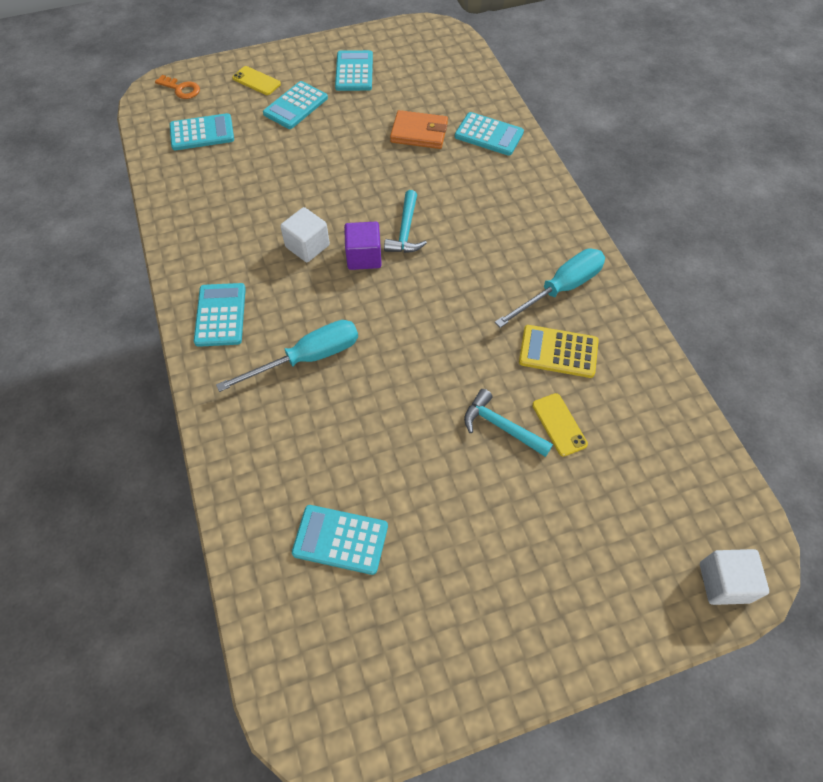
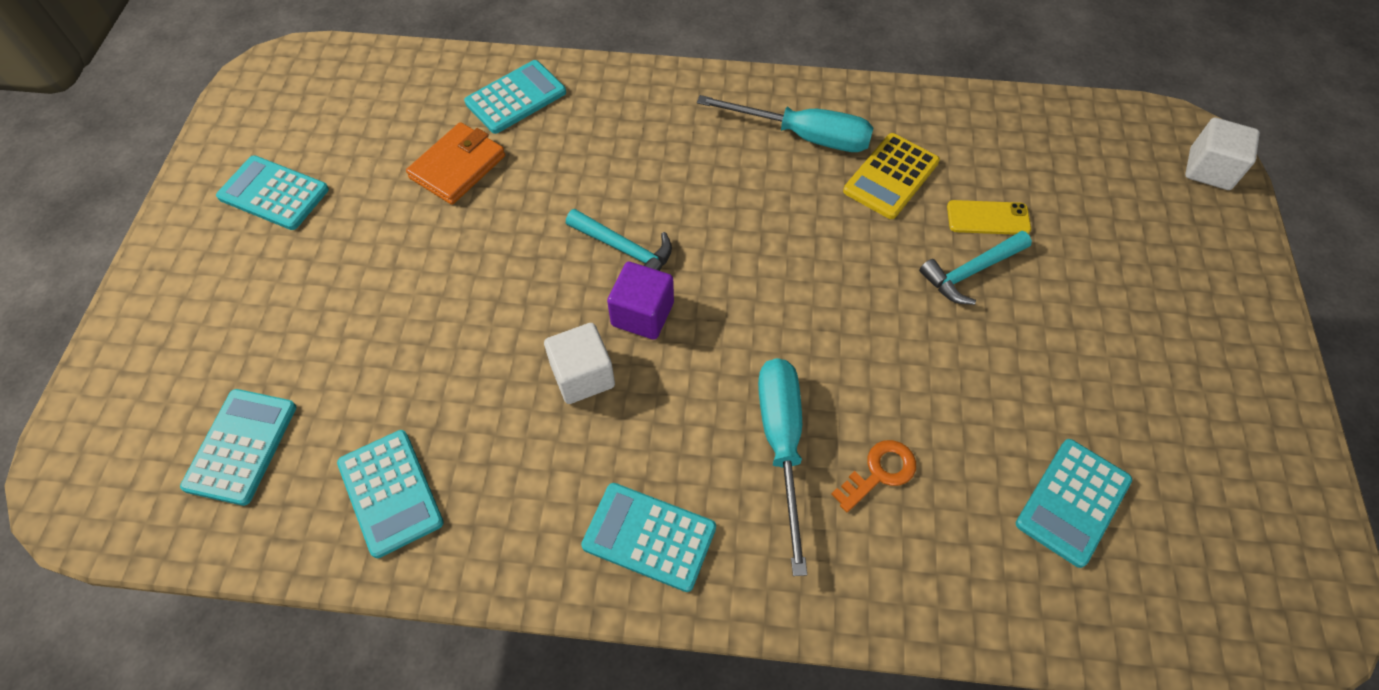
camera: 65 degrees left, 0 degrees up
orange key [155,75,200,99] -> orange key moved to [831,440,916,512]
yellow phone [232,66,281,95] -> none
turquoise calculator [263,81,328,129] -> turquoise calculator moved to [337,430,444,558]
turquoise screwdriver [495,249,605,328] -> turquoise screwdriver turned 120 degrees clockwise [697,95,873,152]

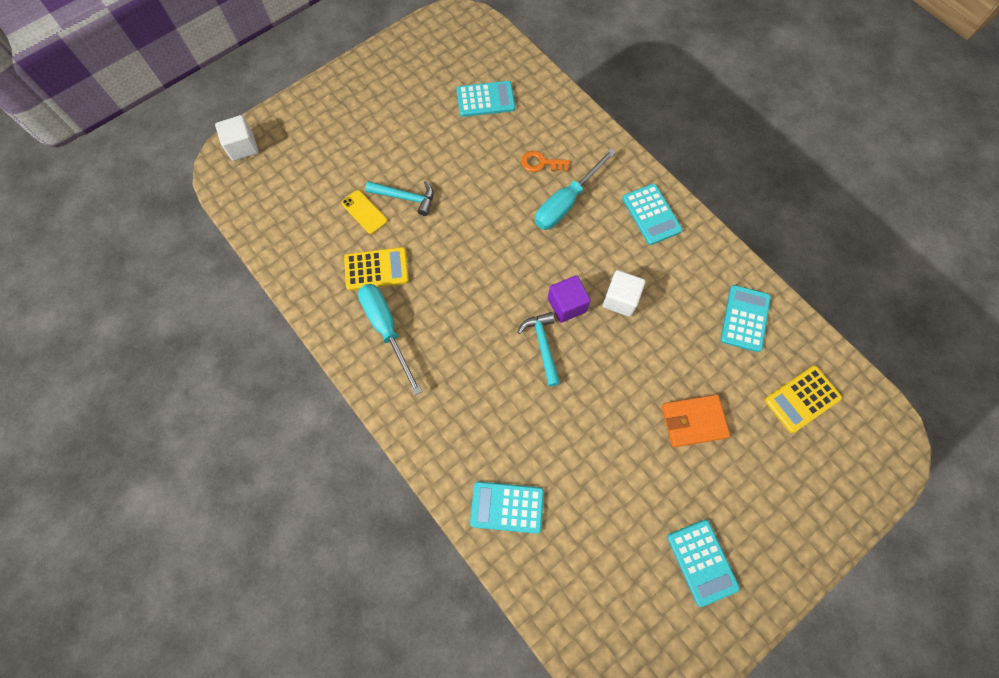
camera: 135 degrees left, 10 degrees up
turquoise calculator [180,389,296,506] -> yellow calculator [765,366,842,433]
orange wallet [406,122,505,205] -> orange wallet moved to [662,394,730,447]

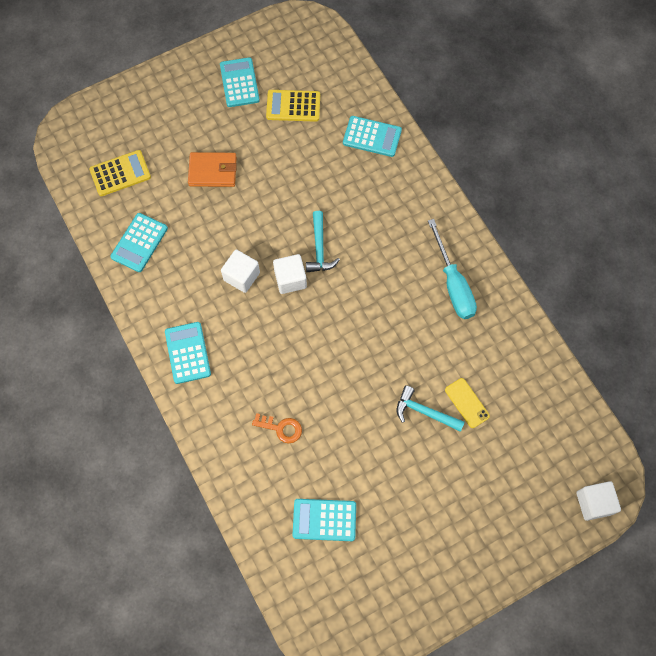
camera: 170 degrees left, 0 degrees up
yellow calculator [344,247,409,291] -> yellow calculator moved to [266,90,320,122]
turquoise screwdriver [535,149,616,230] -> none
purple cube [548,275,591,323] -> white cube [273,254,307,294]

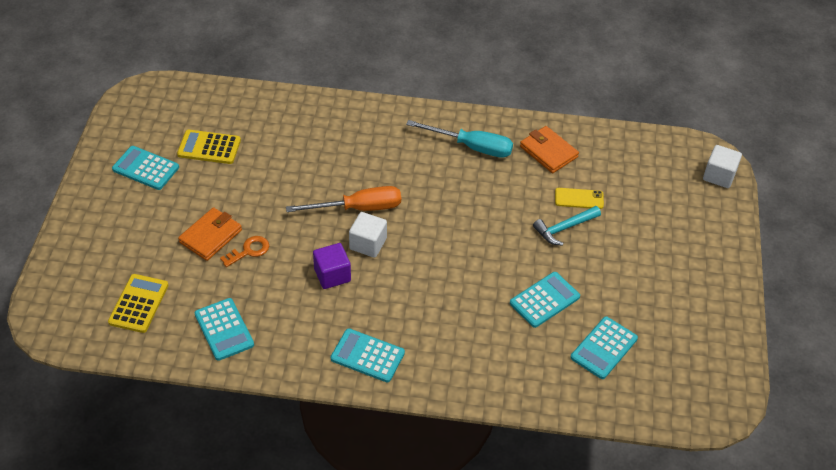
camera: 55 degrees left, 20 degrees down
white cube [221,250,260,293] -> purple cube [313,243,351,289]
orange key [252,413,302,443] -> orange key moved to [220,236,269,267]
yellow calculator [266,90,320,122] -> yellow calculator turned 60 degrees clockwise [177,130,241,164]
turquoise hammer [306,211,340,272] -> orange screwdriver [286,186,401,212]
turquoise calculator [343,116,402,157] -> turquoise calculator moved to [510,272,580,328]
none -> orange wallet [520,126,579,173]

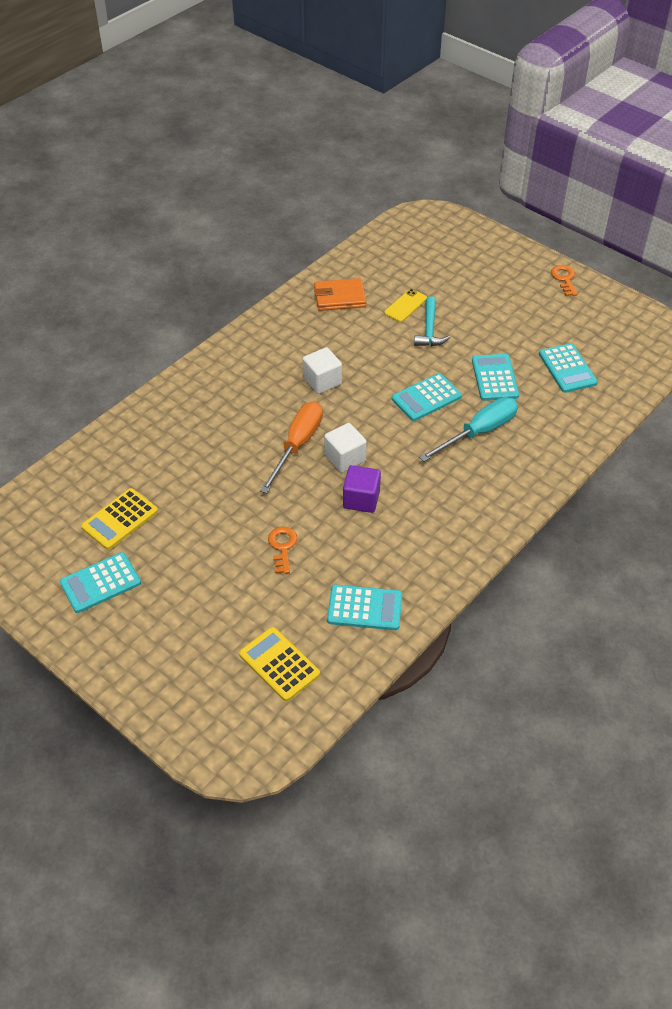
camera: 55 degrees left, 0 degrees up
orange wallet [178,207,242,261] -> none
turquoise calculator [331,328,405,382] -> turquoise calculator moved to [392,373,462,421]
turquoise screwdriver [406,120,513,158] -> turquoise screwdriver moved to [419,397,518,462]
white cube [703,145,742,188] -> white cube moved to [303,347,342,394]
none -> orange key [551,265,578,296]

